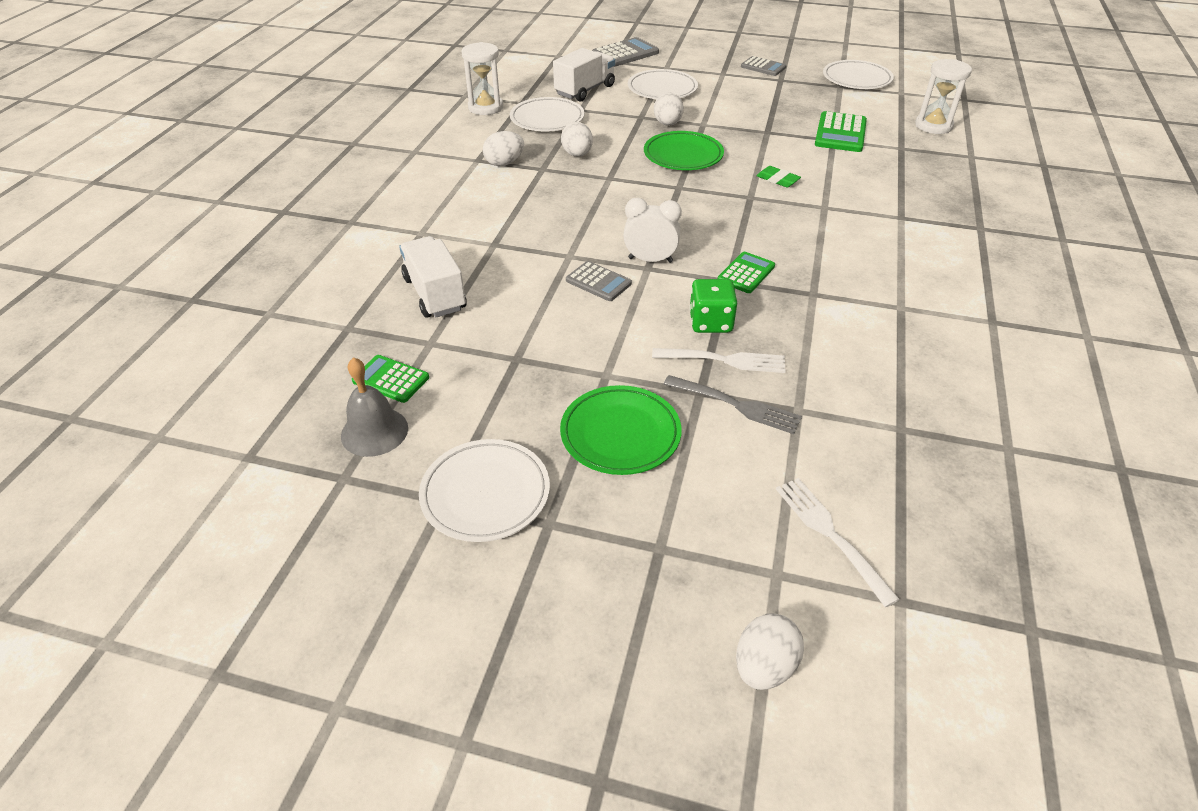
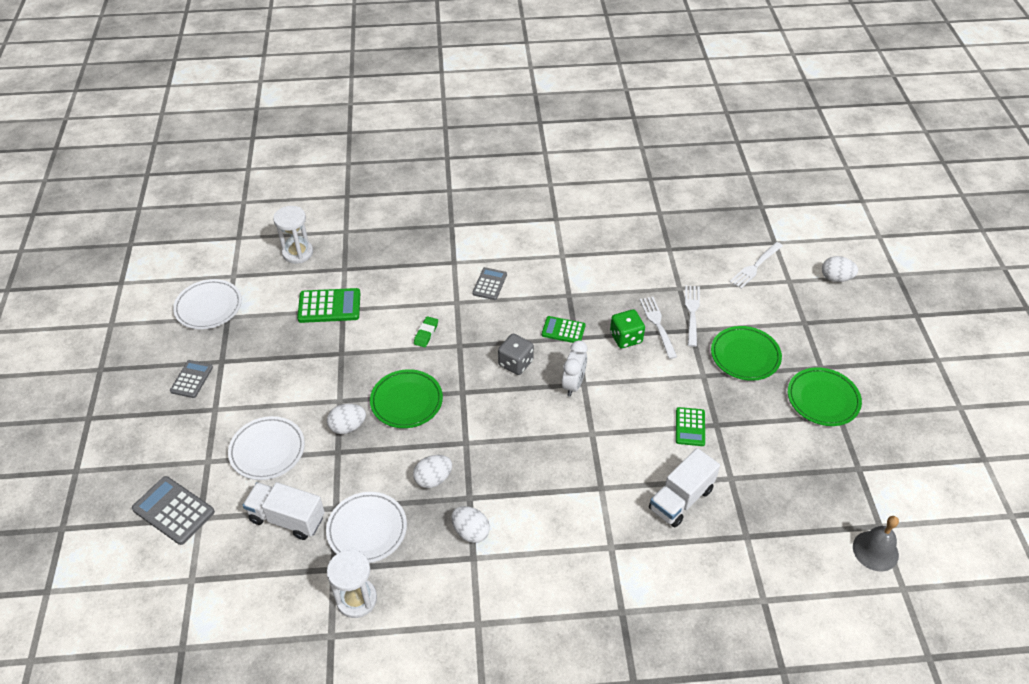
camera: 110 degrees left, 5 degrees up
grey bell [341,357,408,457] -> grey bell moved to [853,516,899,572]
green calculator [352,355,429,403] -> green calculator moved to [676,407,705,446]
white plate [419,439,550,542] -> green plate [788,367,862,426]
grey calculator [566,261,632,301] -> grey calculator moved to [472,267,507,300]
white clock [623,198,682,263] -> white clock turned 150 degrees counterclockwise [562,340,587,396]
grey fork [664,375,802,434] -> white fork [685,285,700,347]
none -> grey dice [498,334,534,375]

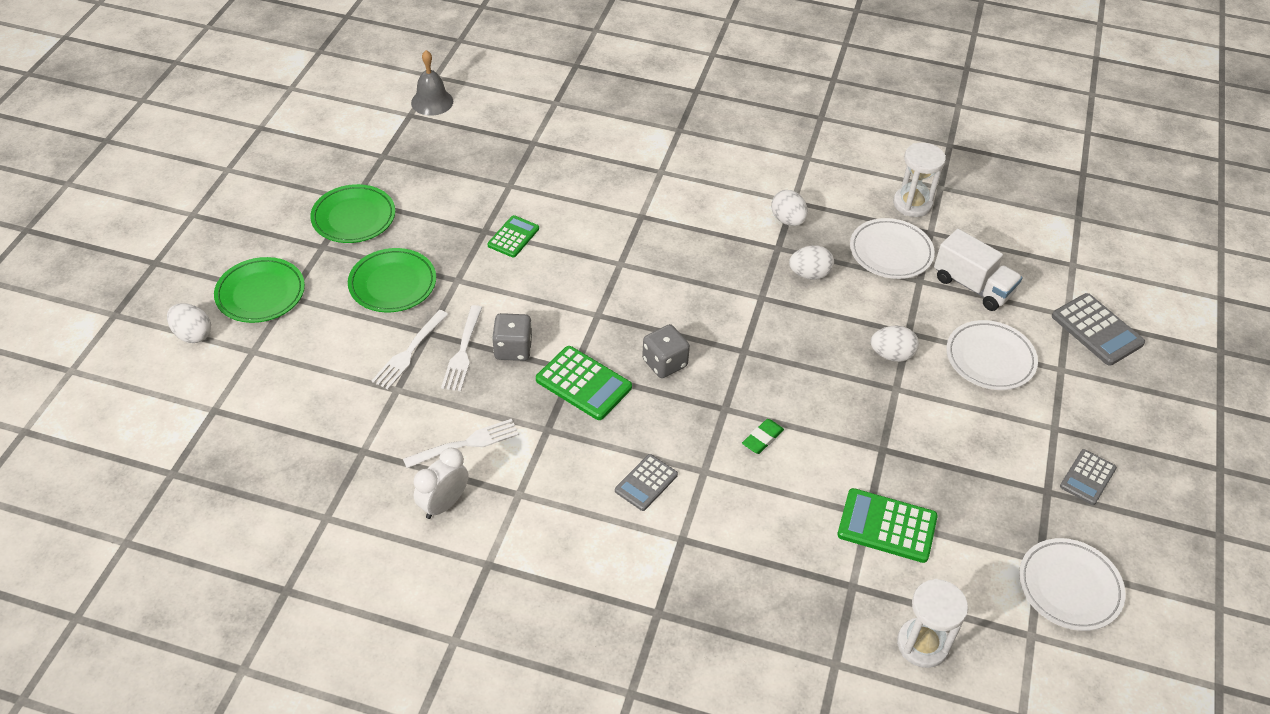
camera: 160 degrees left, 0 degrees up
green plate [370,369,443,428] -> green plate moved to [214,257,305,323]
green calculator [542,316,585,343] -> green calculator [536,346,632,420], size x1.54
white clock [562,340,587,396] -> white clock moved to [414,448,469,519]
green dice [610,309,645,348] -> grey dice [492,313,532,361]
white truck [649,448,720,527] -> none
white fork [730,242,783,289] -> white fork moved to [403,419,519,468]

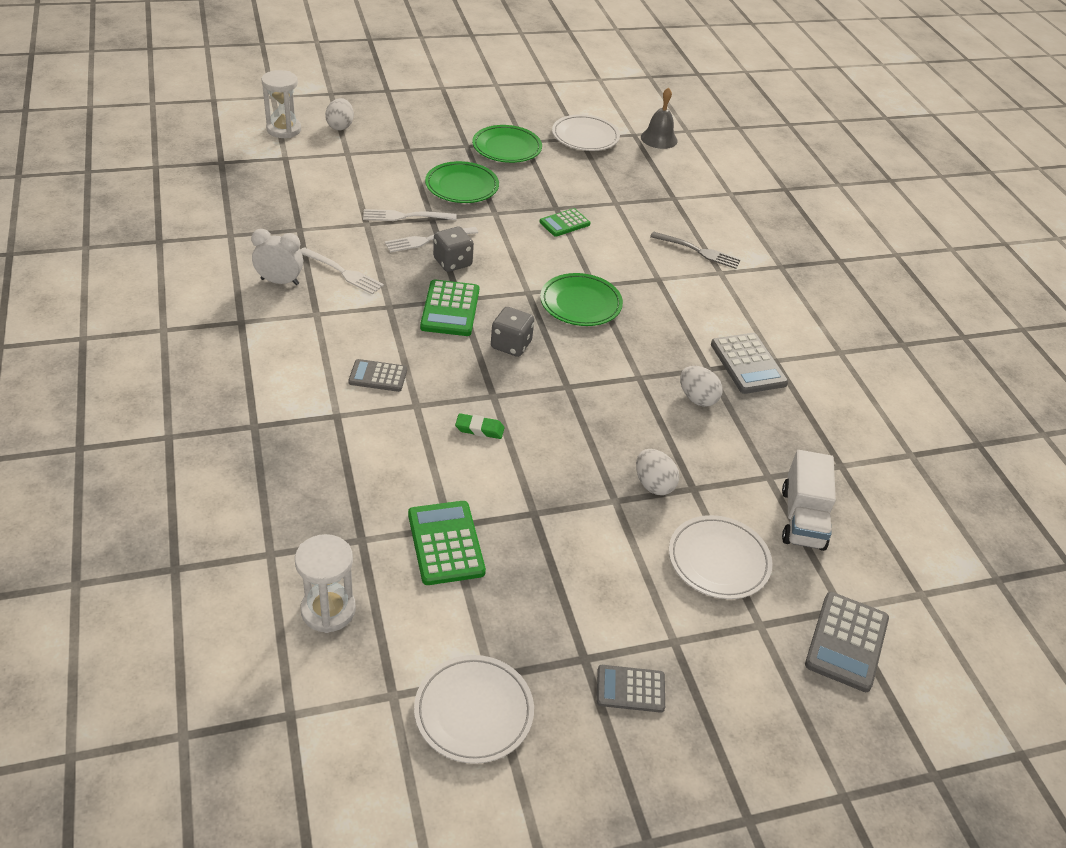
camera: 55 degrees right, 5 degrees down
green plate [214,257,305,323] -> green plate moved to [540,273,623,326]
green calculator [488,215,539,258] -> green calculator turned 150 degrees clockwise [539,208,590,237]
white egg [771,190,808,226] -> grey calculator [711,333,788,394]
white plate [850,218,935,279] -> white plate moved to [552,114,620,151]
white hourglass [893,142,946,217] -> white hourglass moved to [262,70,301,138]
none -> grey fork [650,231,741,269]

